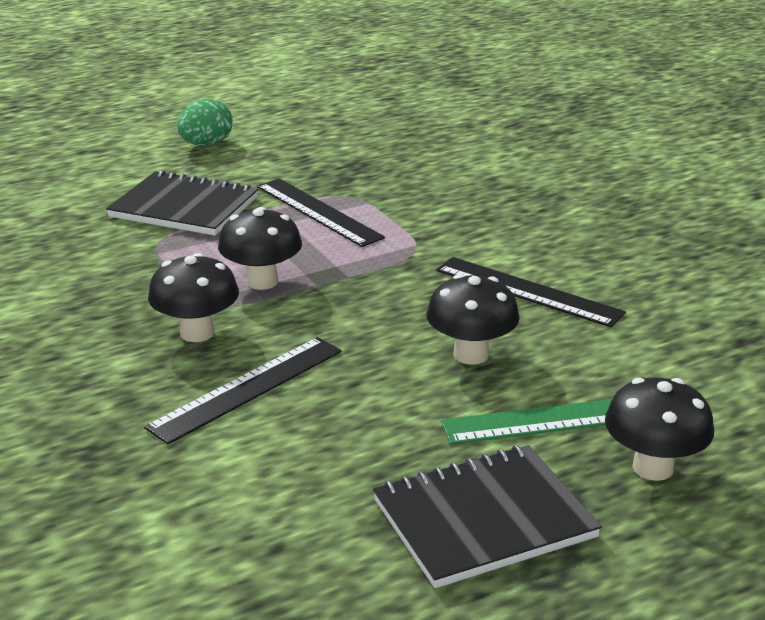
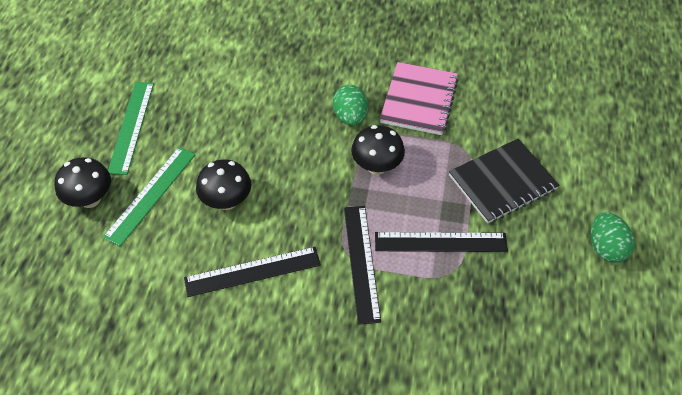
camera: 130 degrees right, 25 degrees up
black ruler [144,337,342,444] -> black ruler moved to [344,206,381,325]
black mushroom [148,253,239,342] -> green egg [333,85,368,126]
black notebook [373,445,602,588] -> green ruler [108,82,154,175]
none -> pink notebook [380,62,459,135]

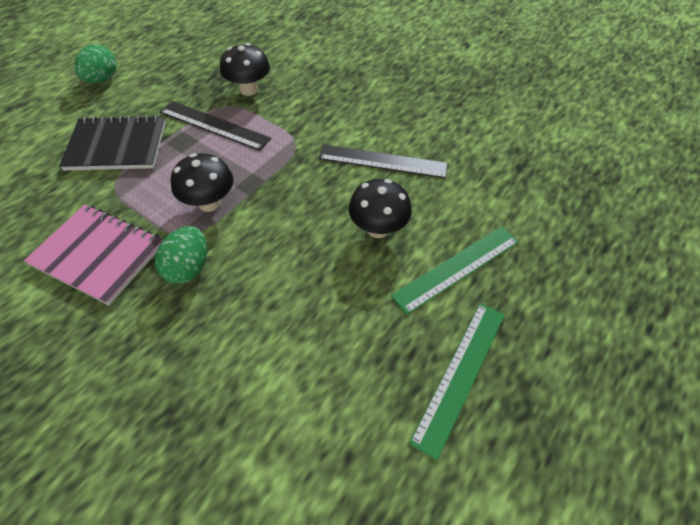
camera: 155 degrees left, 0 degrees up
black mushroom [54,157,111,208] -> black mushroom moved to [220,43,270,96]
black ruler [344,206,381,325] -> none
pink notebook [380,62,459,135] -> pink notebook turned 75 degrees clockwise [24,204,163,305]

